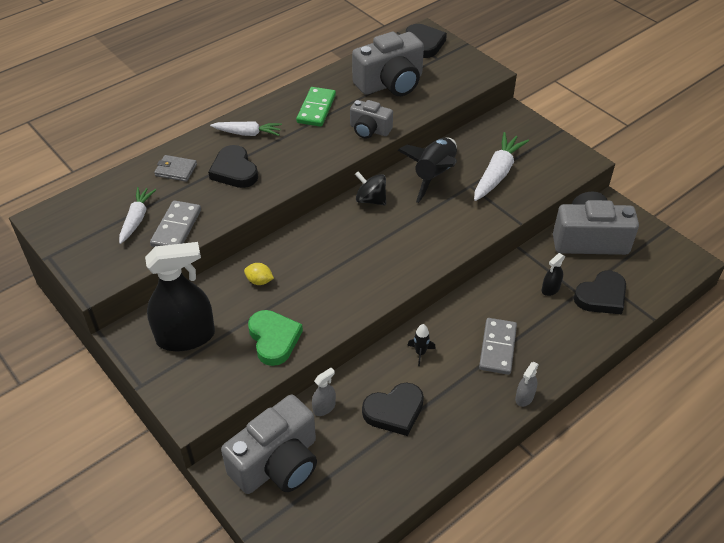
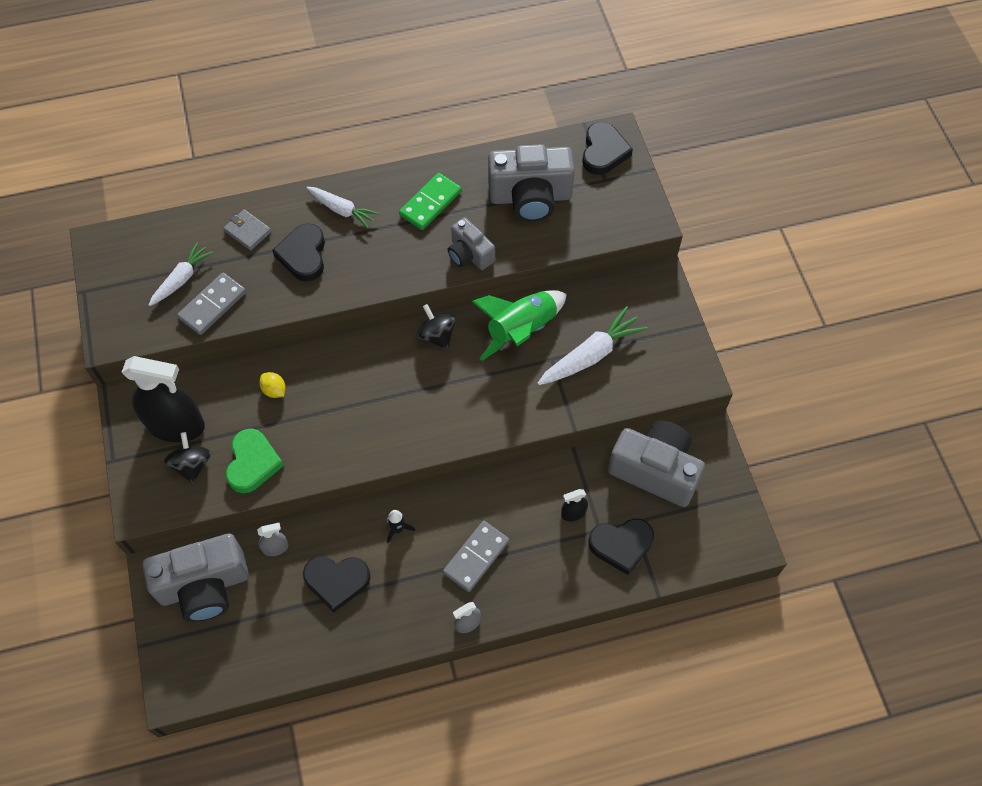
camera: 25 degrees right, 15 degrees up
black rocket [398,138,457,203] -> green rocket [472,290,567,361]
none -> black spinning top [164,432,211,484]

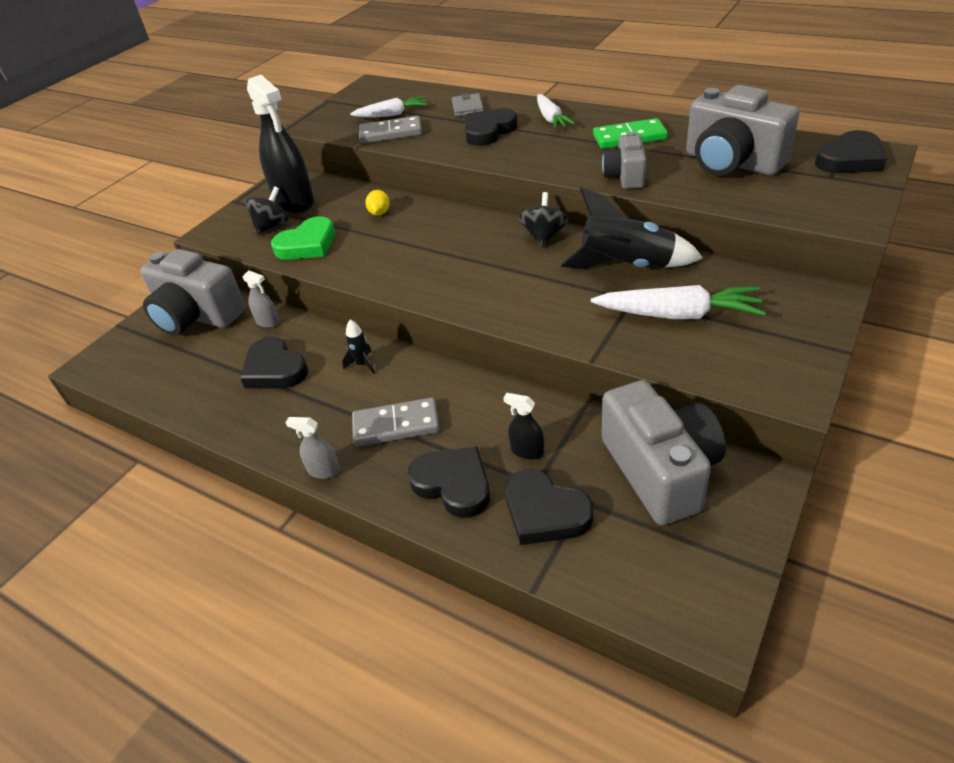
camera: 50 degrees right, 20 degrees down
green rocket [472,290,567,361] -> black rocket [561,187,703,269]
none -> black heart [408,446,490,518]

